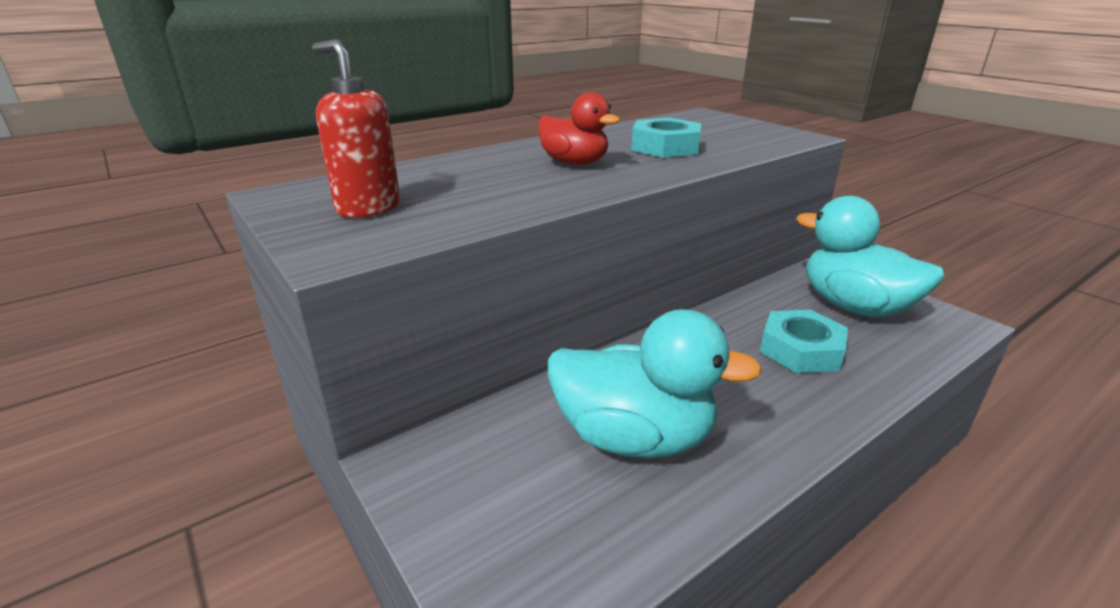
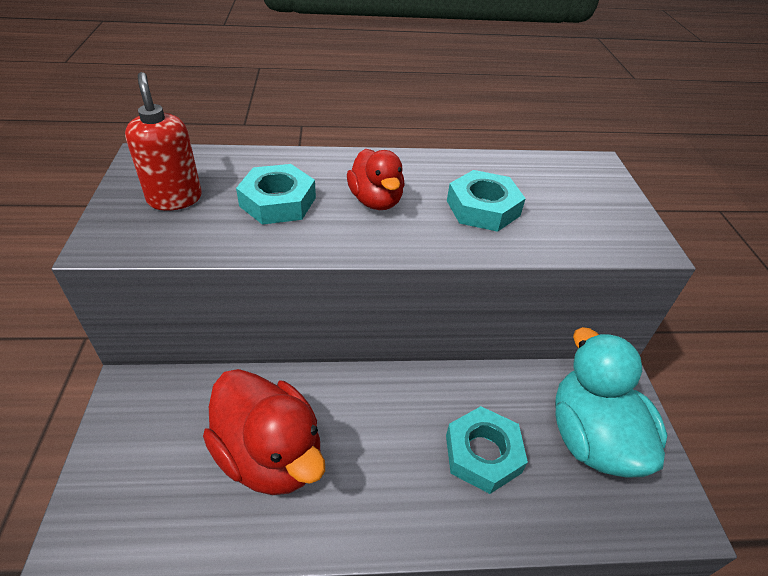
camera: 30 degrees right, 15 degrees up
turquoise duck [548,309,762,458] -> red duck [203,369,325,495]
none -> turquoise nut [236,164,316,225]

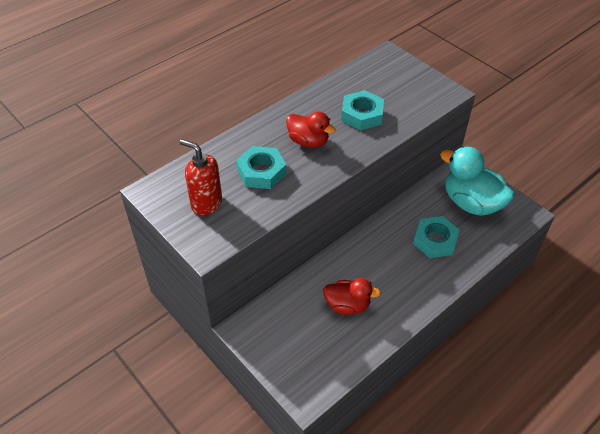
camera: 35 degrees left, 5 degrees up
red duck [203,369,325,495] -> red duck [323,278,381,315], size x0.61

